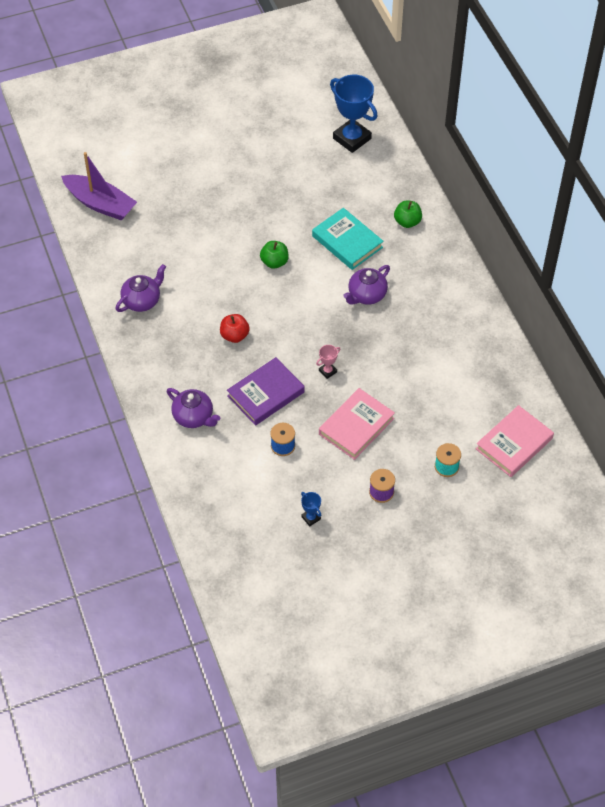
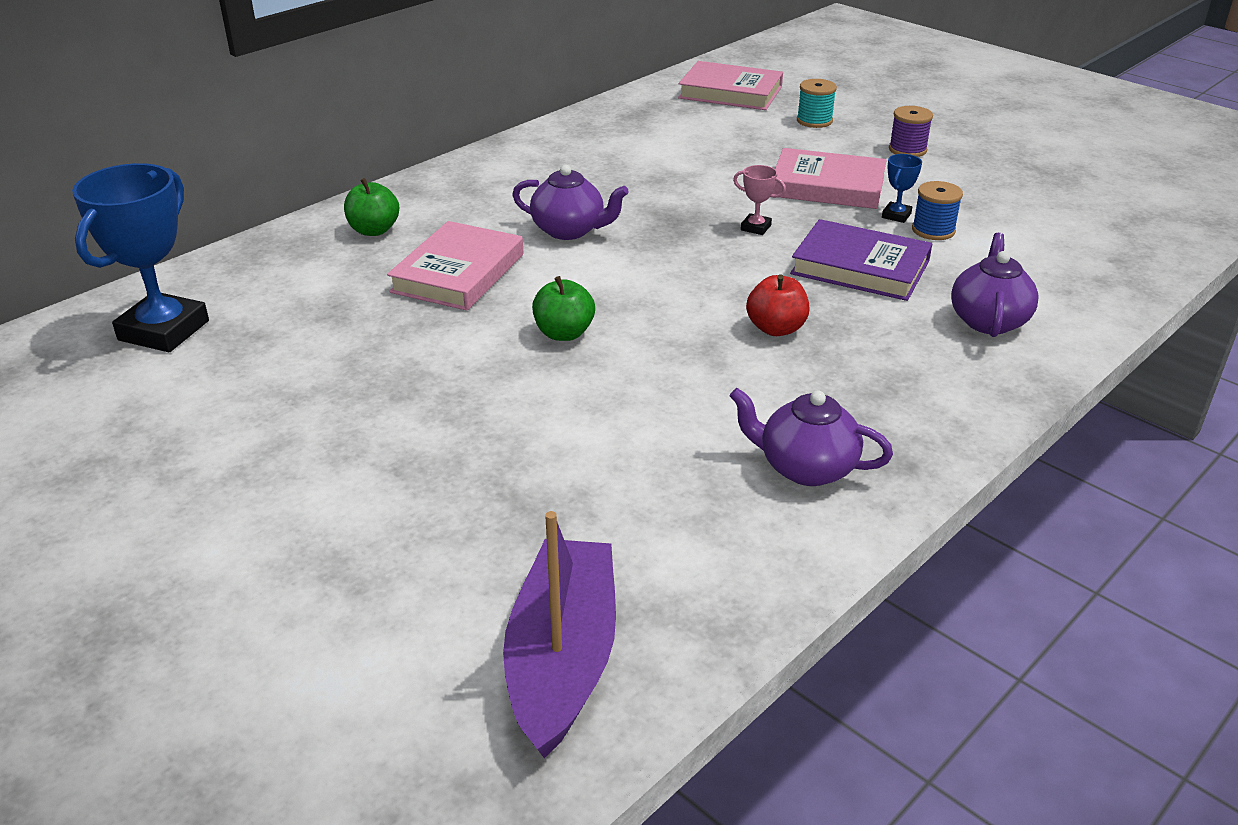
camera: 115 degrees left, 20 degrees down
blue trophy [301,492,321,527] -> blue trophy moved to [882,154,922,223]
turquoise book [312,208,384,270] -> pink book [387,221,523,311]

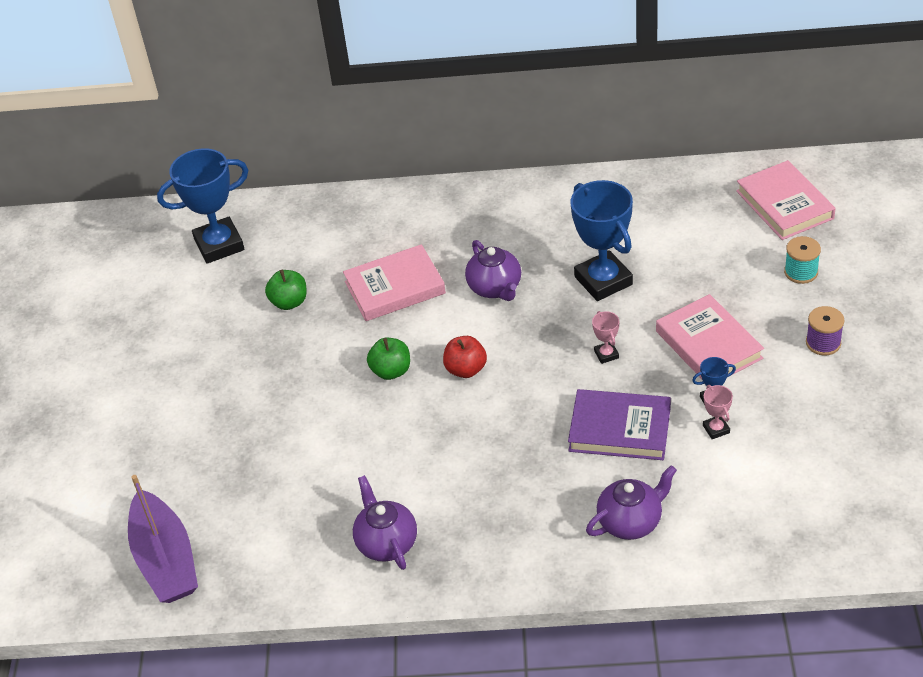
camera: 50 degrees right, 10 degrees up
green apple [344,178,399,236] -> green apple moved to [265,270,307,310]
purple boat [503,511,616,758] -> purple boat turned 105 degrees clockwise [128,475,198,603]
red apple [746,274,809,336] -> red apple moved to [443,336,487,378]
purple book [790,219,932,301] -> purple book turned 60 degrees counterclockwise [568,389,671,460]
blue spool [912,181,963,240] -> pink trophy [703,385,733,439]
none -> blue trophy [571,180,633,301]

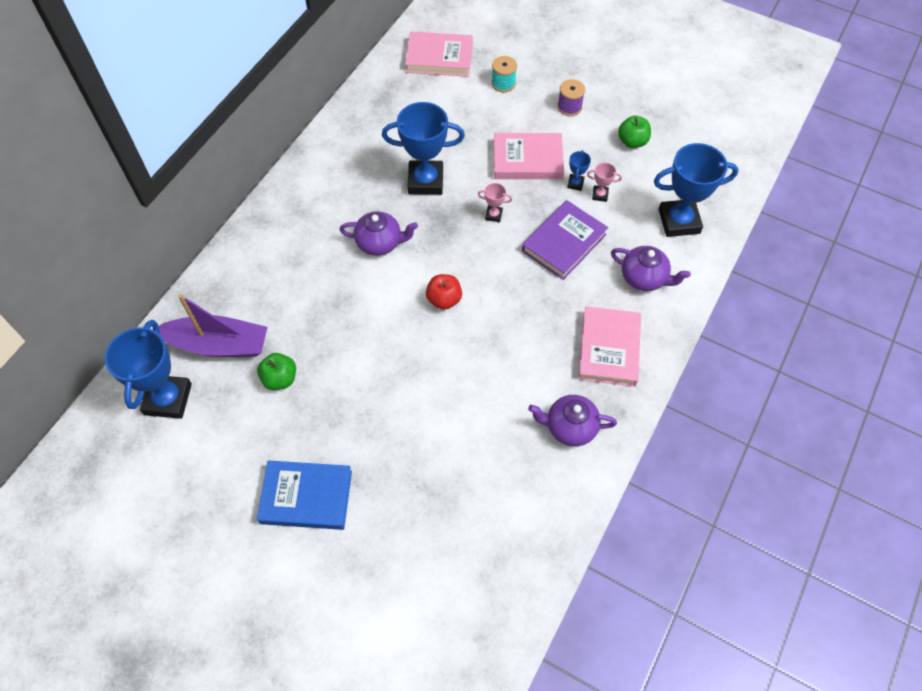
camera: 65 degrees left, 15 degrees up
purple boat [128,475,198,603] -> purple boat moved to [152,294,268,357]
pink book [343,244,446,321] -> pink book moved to [578,306,641,387]
green apple [367,338,410,380] -> green apple moved to [618,116,651,148]
purple teapot [586,465,677,540] -> purple teapot turned 120 degrees clockwise [611,246,691,291]
none -> blue book [257,460,352,530]
none -> blue trophy [654,143,739,237]

